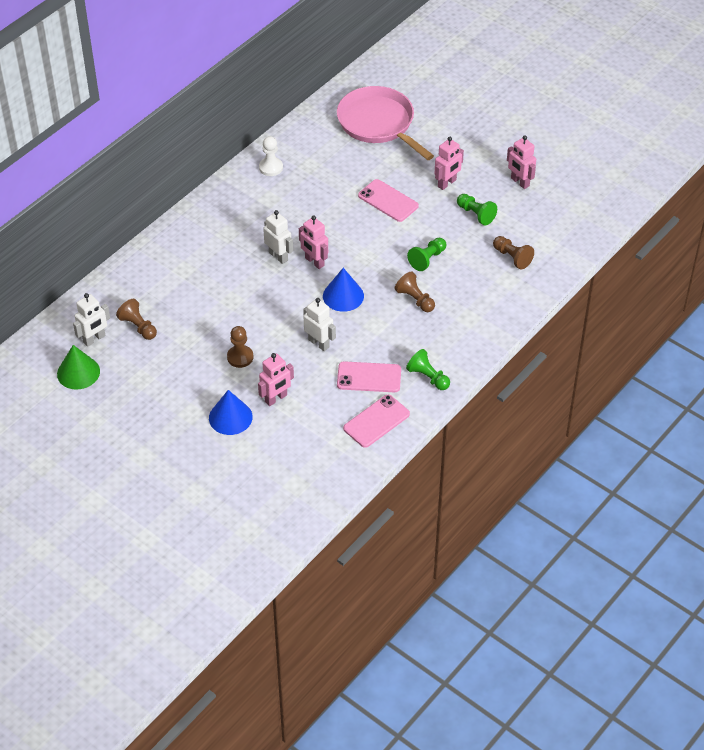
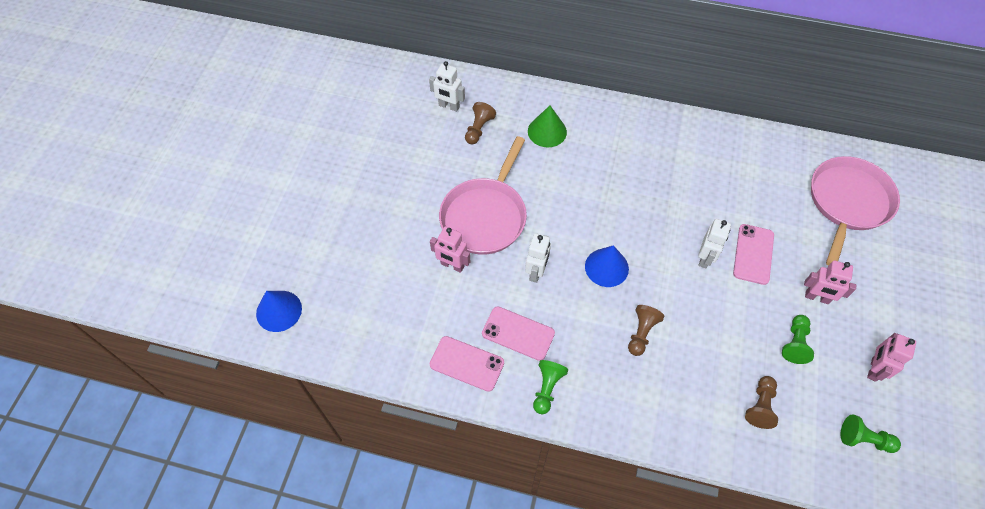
camera: 65 degrees right, 10 degrees up
green cone [57,345,100,390] -> green cone moved to [528,106,567,147]
blue cone [209,390,253,435] -> blue cone moved to [256,291,302,332]
brown pawn [227,326,253,368] -> pink pan [439,136,527,255]
white pawn [259,136,283,176] -> none
white robot [263,210,293,264] -> white robot moved to [698,219,731,269]
pink robot [299,216,328,269] -> none
pink phone [337,361,401,392] -> pink phone turned 45 degrees counterclockwise [482,306,555,361]
green pawn [407,238,446,271] -> green pawn moved to [840,414,901,453]

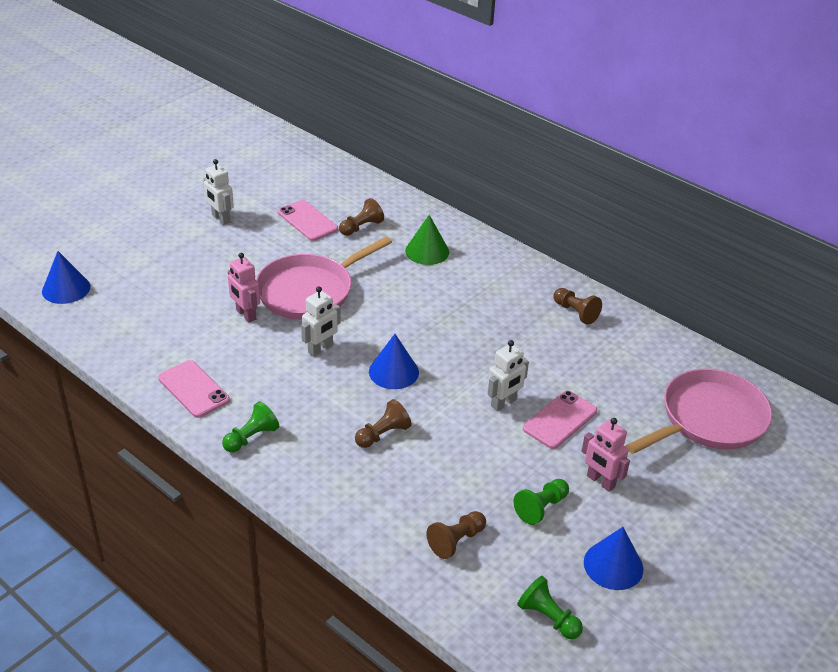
camera: 25 degrees right, 20 degrees down
white robot [429,61,465,112] -> white robot moved to [204,159,234,225]
pink phone [482,306,555,361] -> pink phone moved to [278,200,338,241]
pink robot [867,333,916,382] -> blue cone [584,527,643,590]
none -> brown pawn [553,288,602,325]

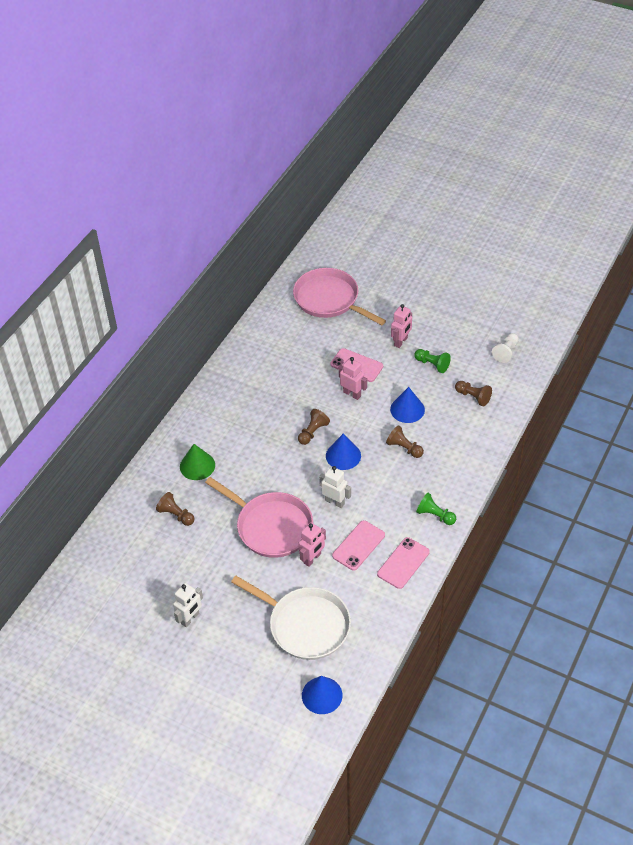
camera: 100 degrees left, 10 degrees up
pink phone [278,200,338,241] -> pink phone moved to [332,520,385,571]
white robot [488,340,529,411] -> pink robot [339,357,367,400]
green pawn [517,576,583,639] -> white pawn [492,333,519,363]
brown pawn [553,288,602,325] -> brown pawn moved to [298,409,330,445]
blue cone [584,527,643,590] -> blue cone moved to [390,387,425,423]
none -> white pan [231,576,351,660]

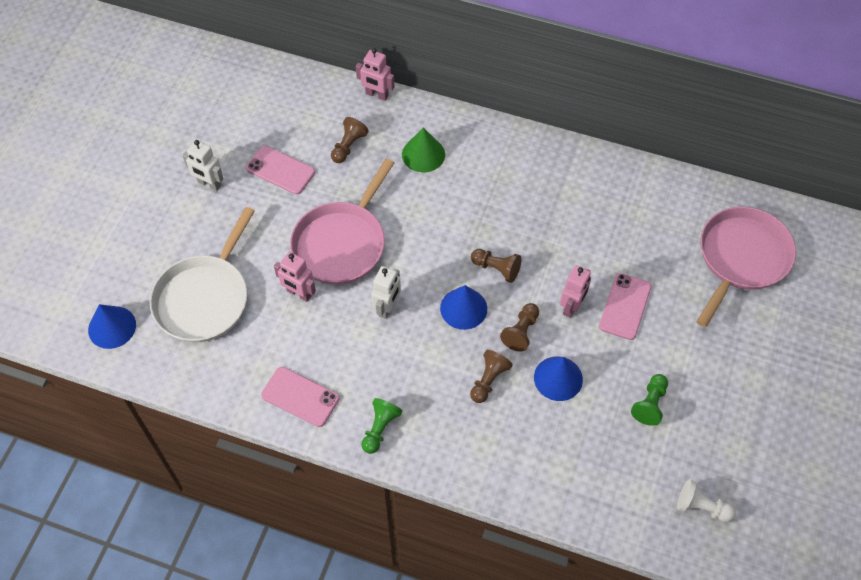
camera: 80 degrees right, 10 degrees up
pink phone [332,520,385,571] -> pink phone moved to [246,146,315,195]
pink robot [391,304,412,348] -> pink robot moved to [356,48,394,101]
brown pawn [455,381,492,406] -> brown pawn moved to [500,303,539,352]

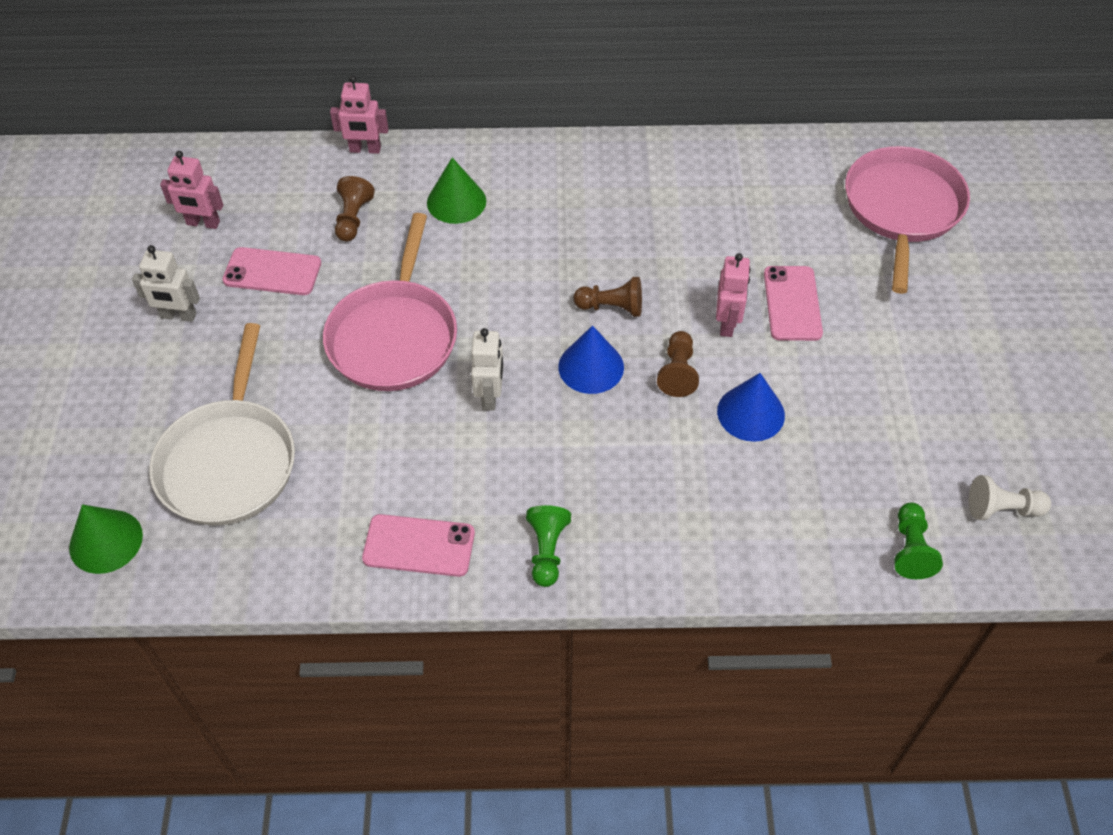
camera: 20 degrees left, 5 degrees down
blue cone [88,304,136,349] -> green cone [69,504,143,574]
pink robot [274,252,316,302] -> pink robot moved to [160,151,223,229]
brown pawn [470,350,513,403] -> none
green pawn [631,374,668,426] -> green pawn moved to [894,502,943,579]

